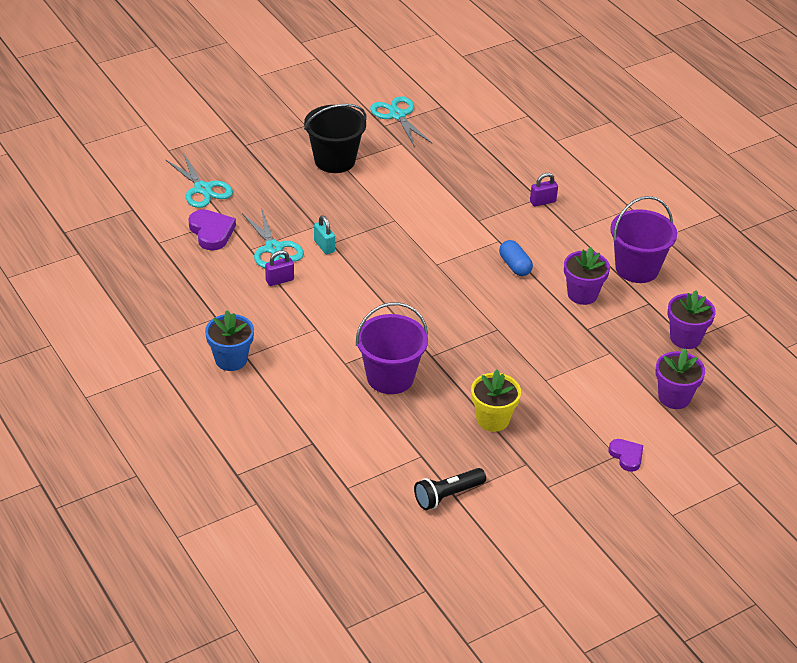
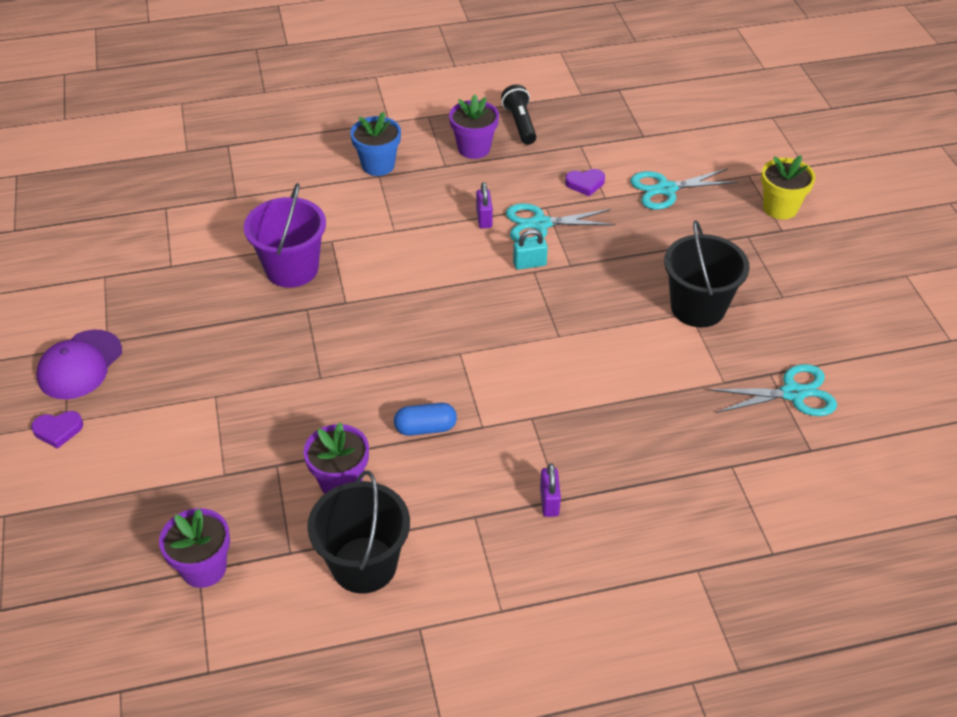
camera: 110 degrees right, 5 degrees up
purple heart [189,210,236,250] -> purple heart [565,169,605,196], size x0.65
black flashlight [414,468,486,510] -> black flashlight moved to [501,84,536,145]
yellow flower pot [471,370,521,432] -> yellow flower pot moved to [761,155,815,220]
purple bucket [610,196,677,283] -> black bucket [307,471,410,594]
purple flower pot [655,349,705,409] -> purple flower pot moved to [449,94,499,159]
none -> purple cap [36,330,122,399]

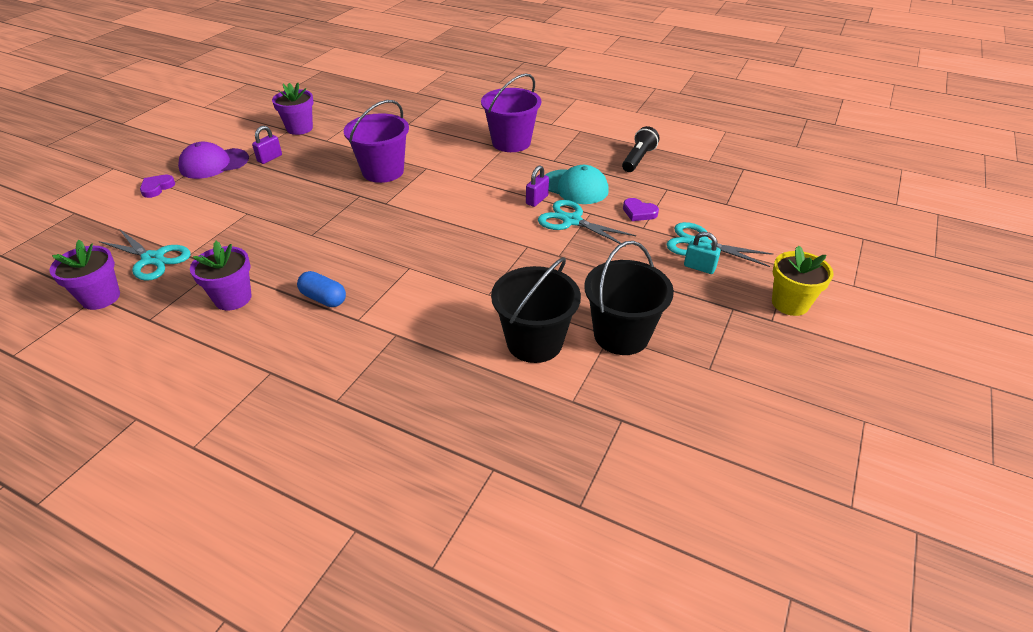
camera: 40 degrees right, 5 degrees down
purple heart [31,411,83,449] -> purple heart turned 90 degrees clockwise [140,175,175,198]
black bucket [307,471,410,594] -> black bucket moved to [491,257,581,363]
blue flower pot [350,112,401,176] -> purple bucket [481,74,541,152]
purple flower pot [449,94,499,159] -> purple flower pot moved to [272,83,314,135]
turquoise padlock [513,229,548,270] -> turquoise padlock moved to [684,232,721,274]
purple padlock [540,463,561,517] -> purple padlock moved to [252,126,282,164]
turquoise scissors [708,364,837,416] -> turquoise scissors moved to [99,229,190,281]
none -> turquoise cap [546,165,609,204]

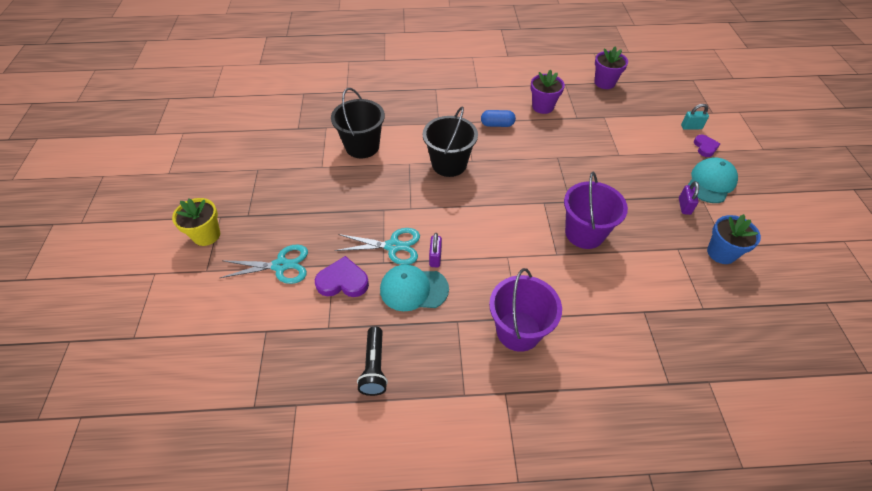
camera: 150 degrees right, 10 degrees up
turquoise scissors [99,229,190,281] -> none
purple cap [178,142,249,179] -> turquoise cap [688,157,738,203]
purple flower pot [272,83,314,135] -> blue flower pot [707,214,761,264]
black bucket [584,241,674,355] -> black bucket moved to [423,106,478,177]
purple heart [623,198,659,221] -> purple heart [315,256,369,297], size x1.55
turquoise padlock [684,232,721,274] -> turquoise padlock moved to [681,104,709,130]

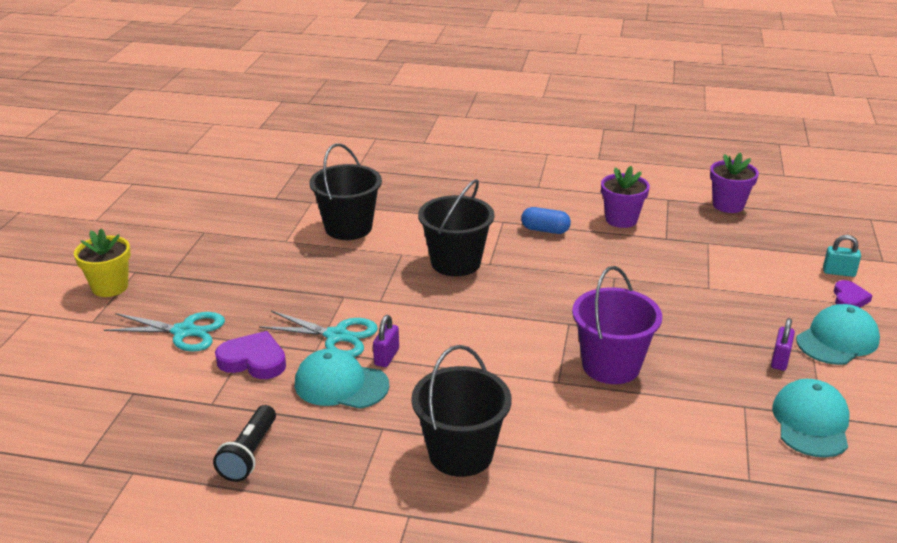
camera: 15 degrees right, 20 degrees down
purple bucket [489,268,562,352] -> black bucket [411,345,512,477]
blue flower pot [707,214,761,264] -> turquoise cap [772,379,850,458]

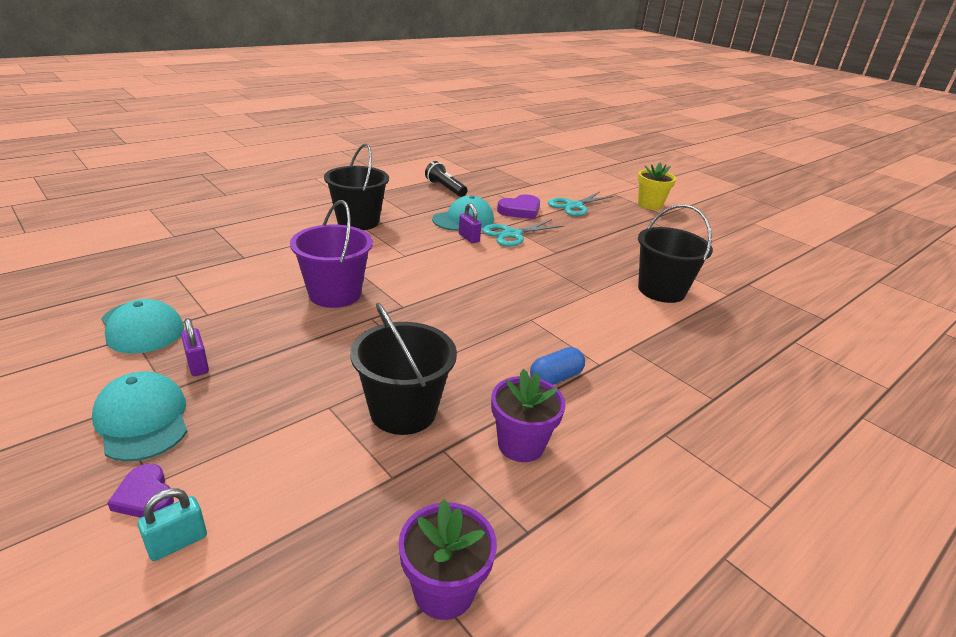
camera: 125 degrees right, 0 degrees up
black bucket [418,179,495,276] -> black bucket moved to [350,302,457,435]
turquoise cap [796,304,880,365] -> turquoise cap turned 150 degrees clockwise [92,371,188,461]

